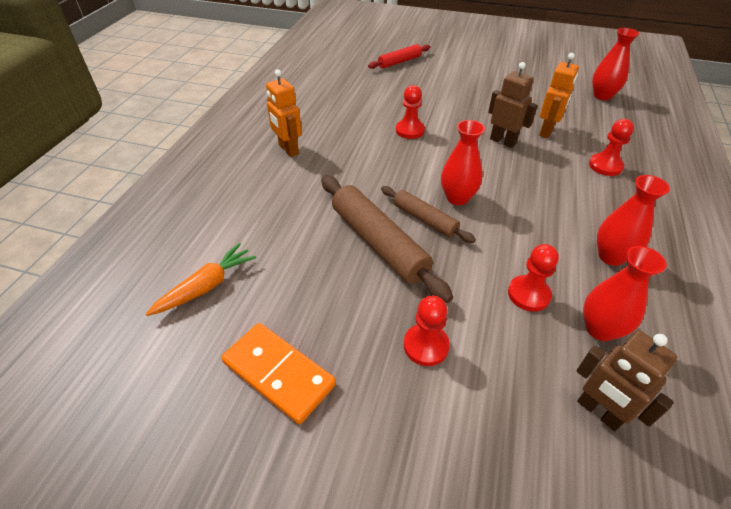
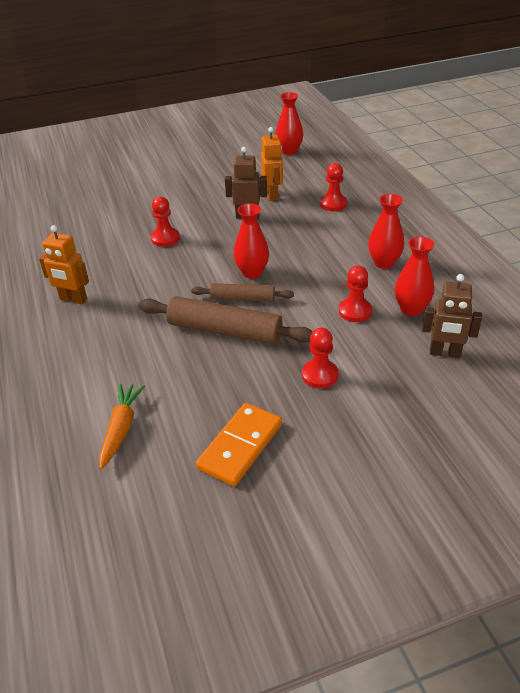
camera: 35 degrees left, 5 degrees down
orange domino [221,323,336,424] -> orange domino turned 60 degrees counterclockwise [196,403,282,486]
red rolling pin [368,44,430,69] -> none

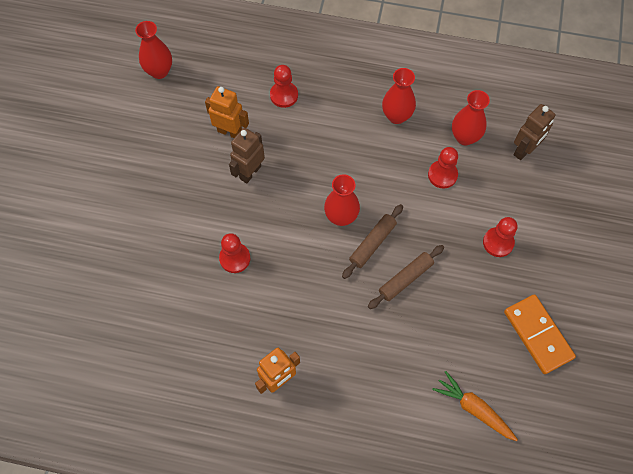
camera: 60 degrees left, 25 degrees up
brown rolling pin [138,296,313,344] -> brown rolling pin [368,245,444,309], size x0.59

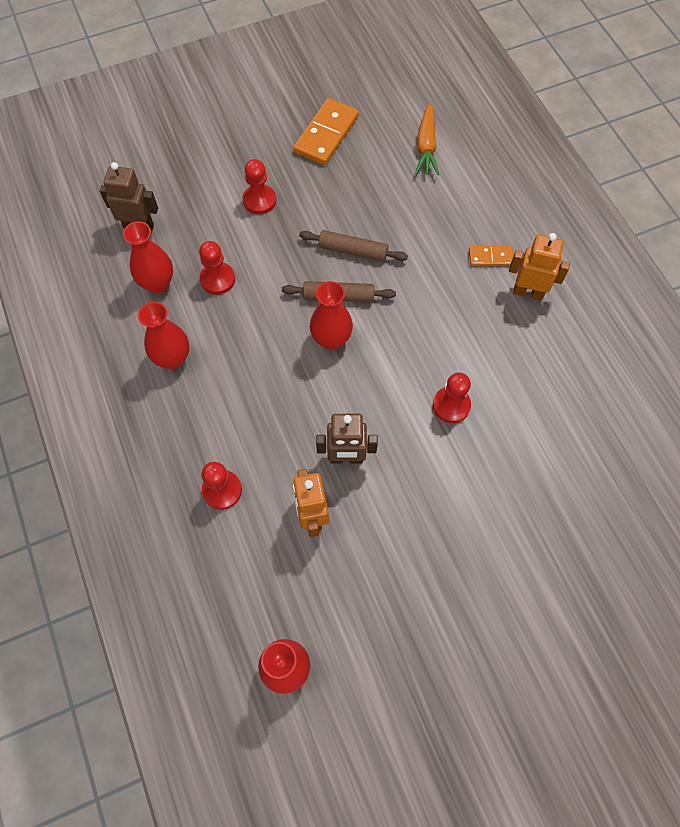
camera: 125 degrees left, 0 degrees up
none -> orange domino [469,246,513,266]

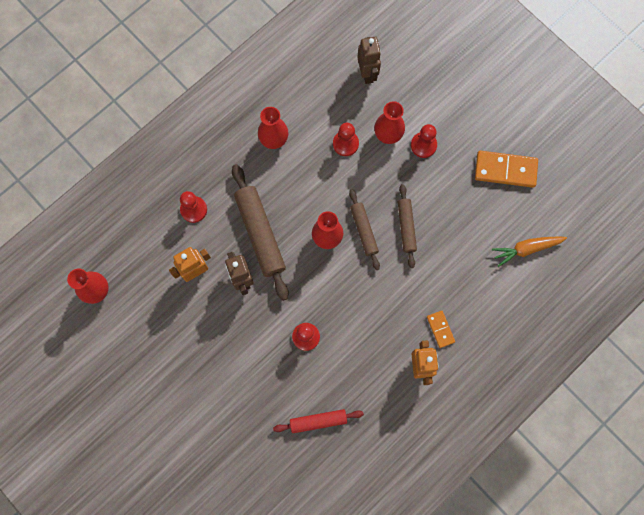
camera: 70 degrees right, 10 degrees up
red vase [123,221,173,293] -> red vase moved to [374,101,405,144]
none -> brown rolling pin [232,164,289,301]
none -> red rolling pin [273,409,364,433]

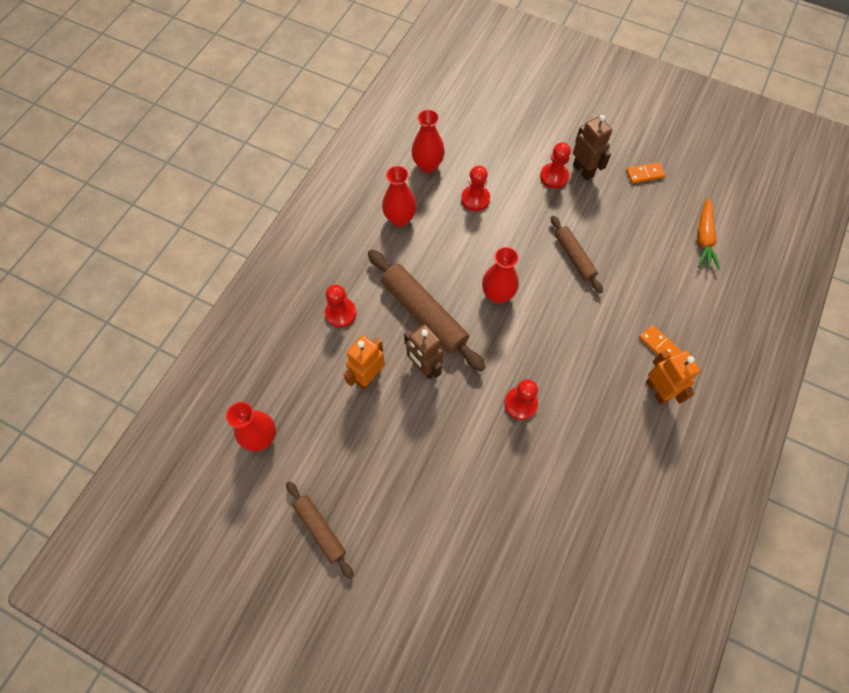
camera: 20 degrees left, 10 degrees down
red rolling pin [273,409,364,433] -> none
brown rolling pin [349,189,380,270] -> brown rolling pin moved to [286,481,354,579]
brown robot [357,37,381,84] -> brown robot moved to [573,115,612,181]
red vase [374,101,405,144] -> red vase moved to [412,109,445,173]
orange domino [475,151,538,188] -> orange domino [626,162,665,184], size x0.54
orange carrot [492,236,567,267] -> orange carrot turned 45 degrees counterclockwise [698,198,720,270]

